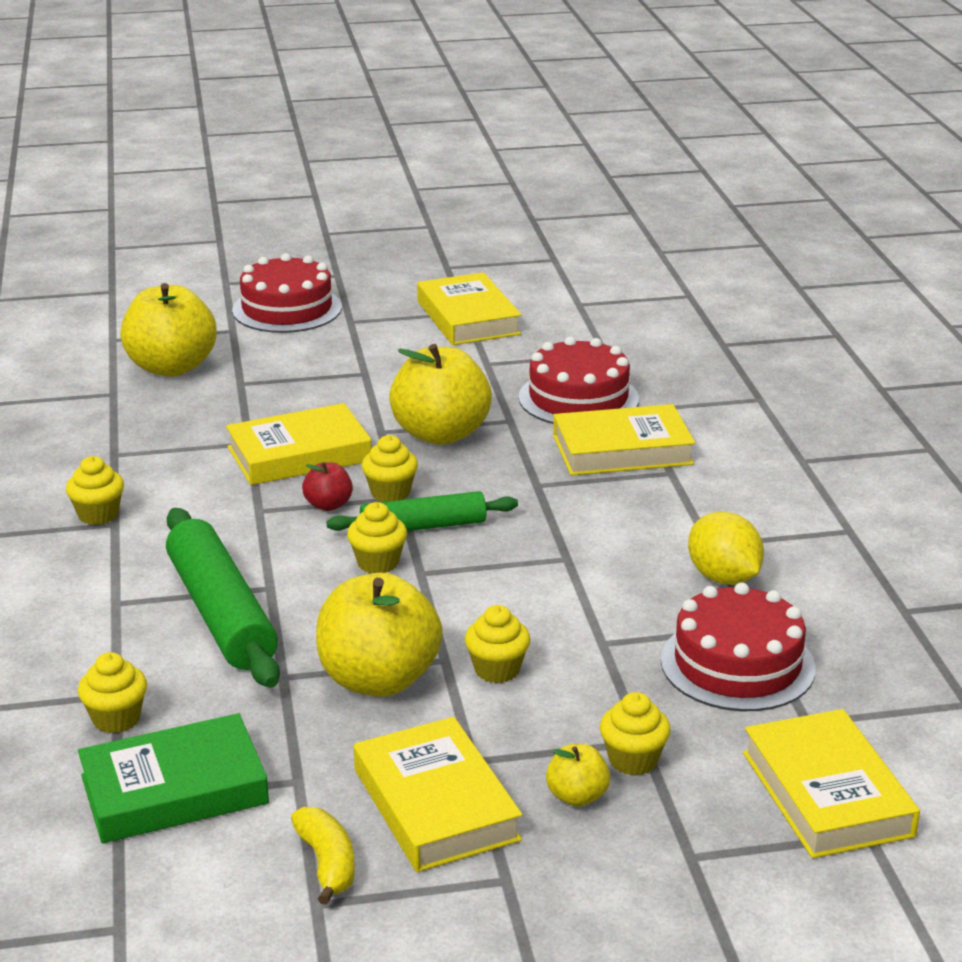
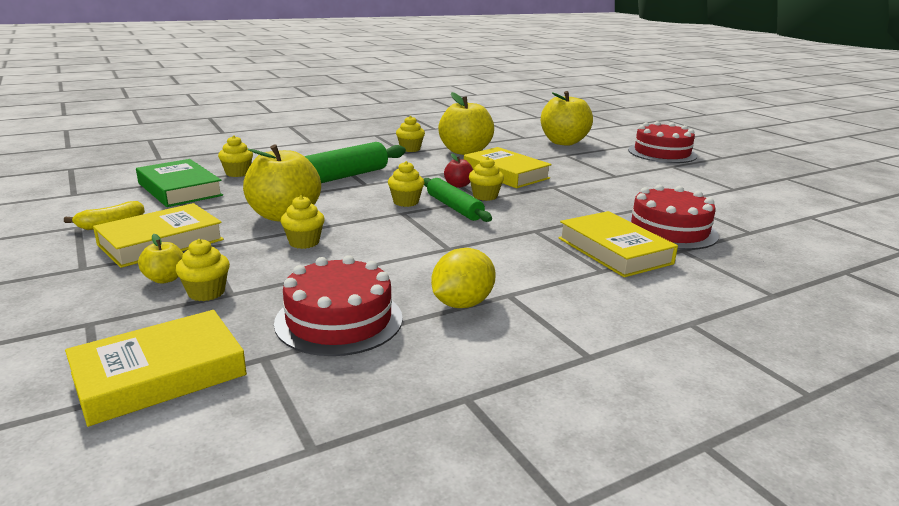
camera: 70 degrees right, 5 degrees down
yellow apple [389,344,492,445] -> yellow apple moved to [438,92,494,155]
yellow book [417,272,521,345] -> none

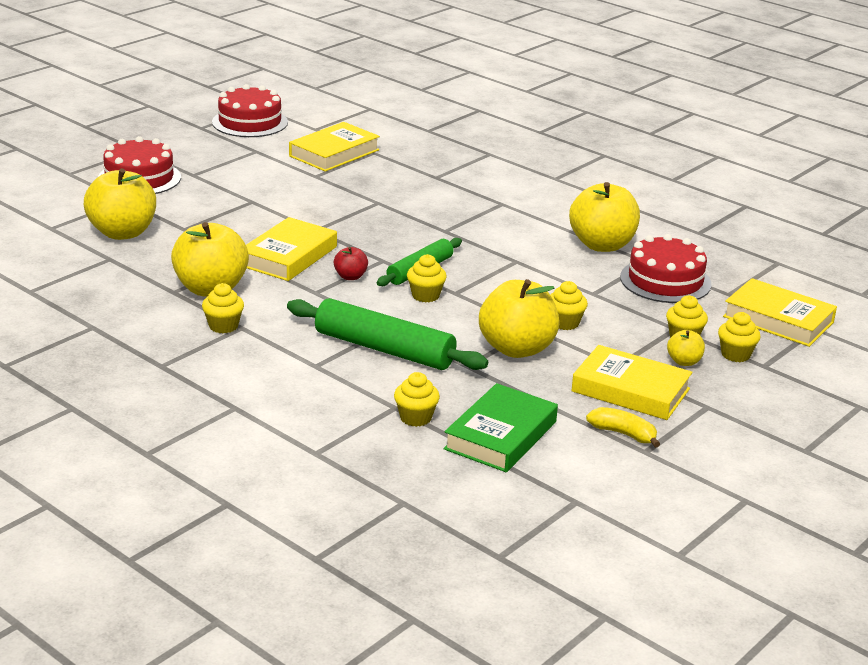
camera: 110 degrees left, 5 degrees up
yellow lemon [431,248,496,308] -> yellow apple [569,182,640,252]
yellow cupcake [469,156,504,201] -> yellow cupcake moved to [718,312,761,362]
yellow book [559,211,678,277] -> yellow book moved to [289,122,380,172]
red cake [625,185,719,250] -> red cake moved to [212,84,288,137]

